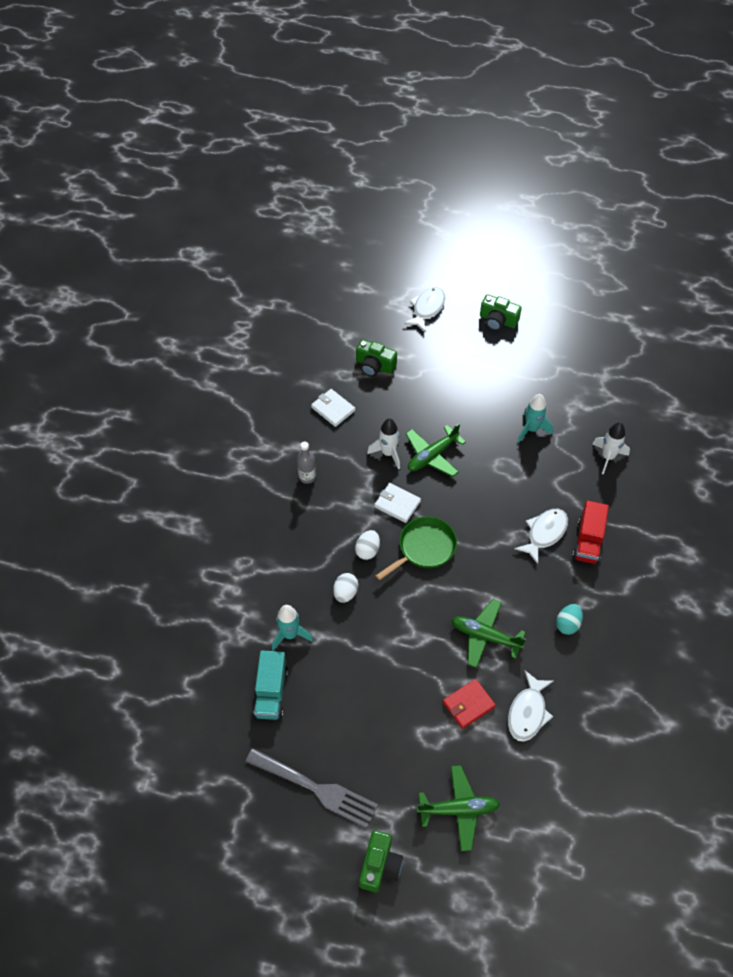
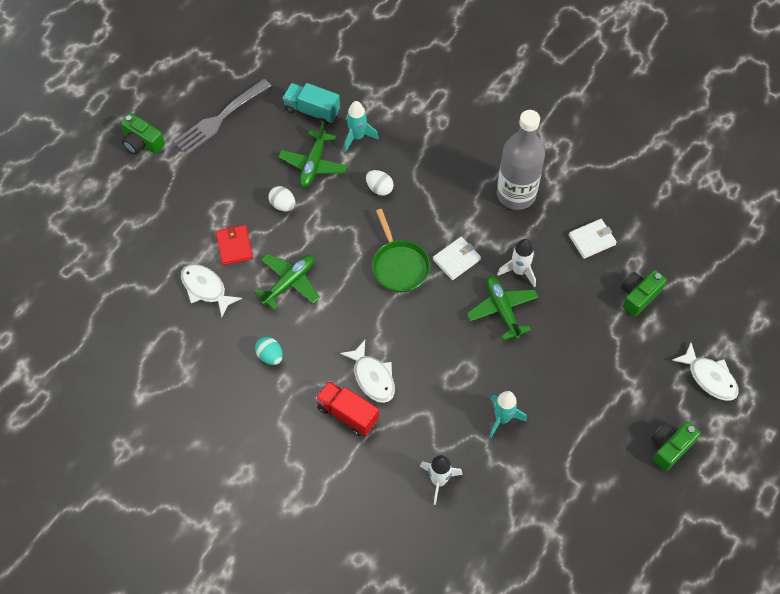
camera: 110 degrees right, 5 degrees up
grey bottle [297,442,316,484] -> grey bottle [497,110,545,210], size x2.25
white egg [355,530,380,560] -> white egg moved to [269,186,295,211]
green plane [417,765,500,851] -> green plane moved to [278,122,348,187]

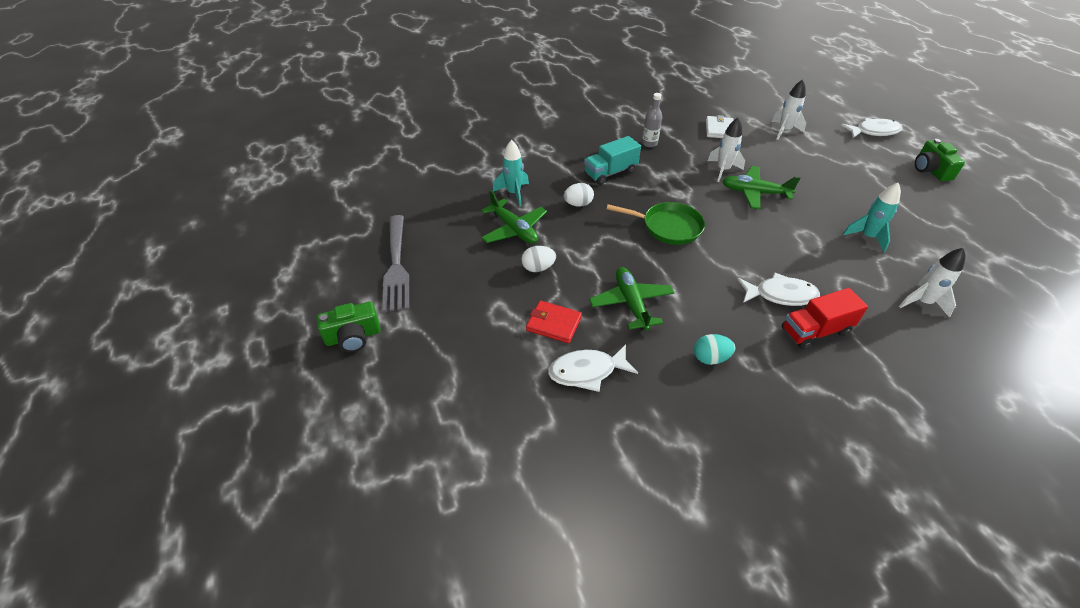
camera: 55 degrees left, 15 degrees down
turquoise truck [283,83,340,126] -> turquoise truck moved to [584,136,641,185]
white wallet [433,237,481,280] -> none
grey bottle [497,110,545,210] -> grey bottle [642,93,662,147], size x0.45
green camera [621,270,667,317] -> white rocket [772,79,806,140]

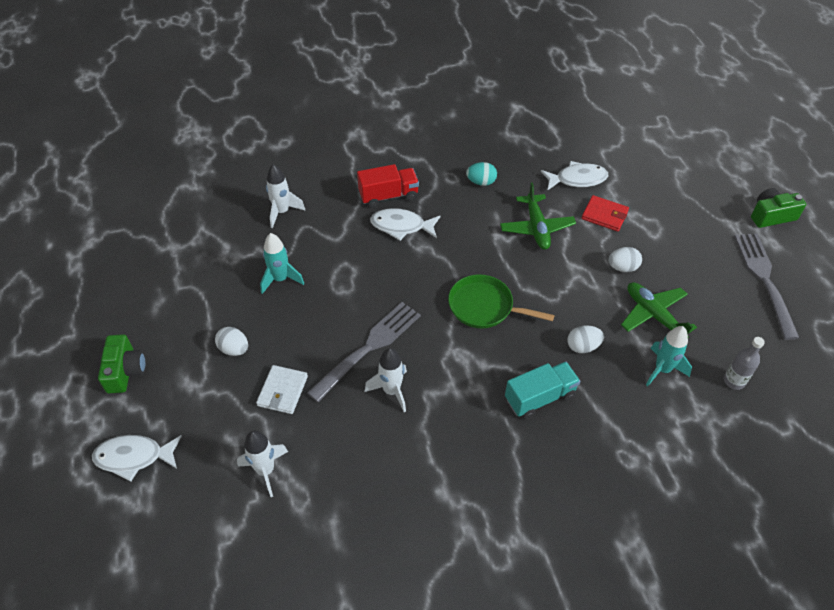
camera: 175 degrees left, 5 degrees up
grey bottle [642,93,662,147] -> grey bottle moved to [724,337,765,390]
white wallet [706,115,733,138] -> white wallet moved to [256,365,308,414]
green plane [722,166,800,209] -> grey fork [307,302,421,402]
none -> white egg [215,327,248,356]

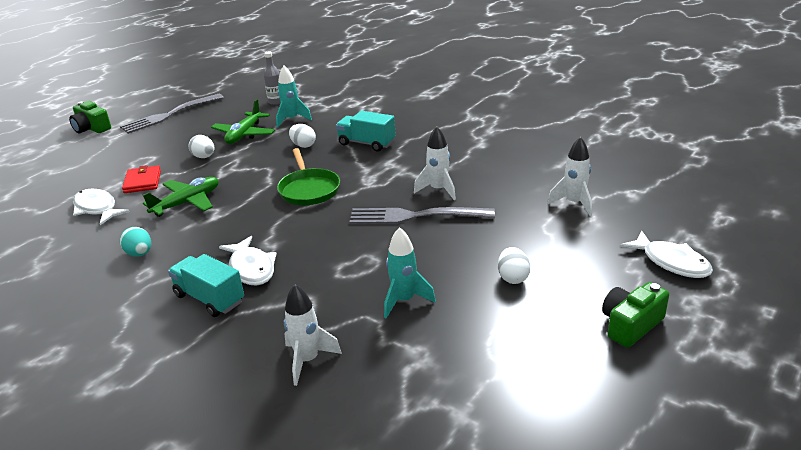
camera: 125 degrees left, 20 degrees down
white wallet [256,365,308,414] -> none
red truck [357,164,419,208] -> turquoise truck [168,254,244,317]

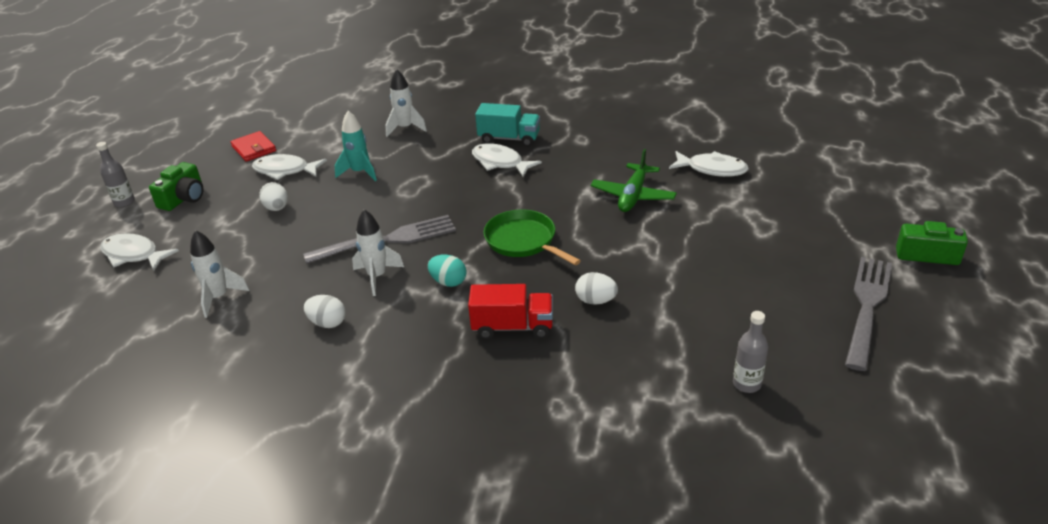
camera: 155 degrees right, 5 degrees up
turquoise egg [120,227,151,257] -> turquoise egg moved to [428,254,467,287]
red wallet [122,165,161,193] -> red wallet moved to [230,131,276,162]
white egg [189,135,214,158] -> white egg moved to [304,295,346,328]
green plane [211,99,275,144] -> none
turquoise rocket [276,66,312,128] -> none
turquoise truck [336,111,396,152] -> red truck [468,284,553,339]
none -> grey bottle [96,142,135,207]
none -> white fish [252,154,327,180]

